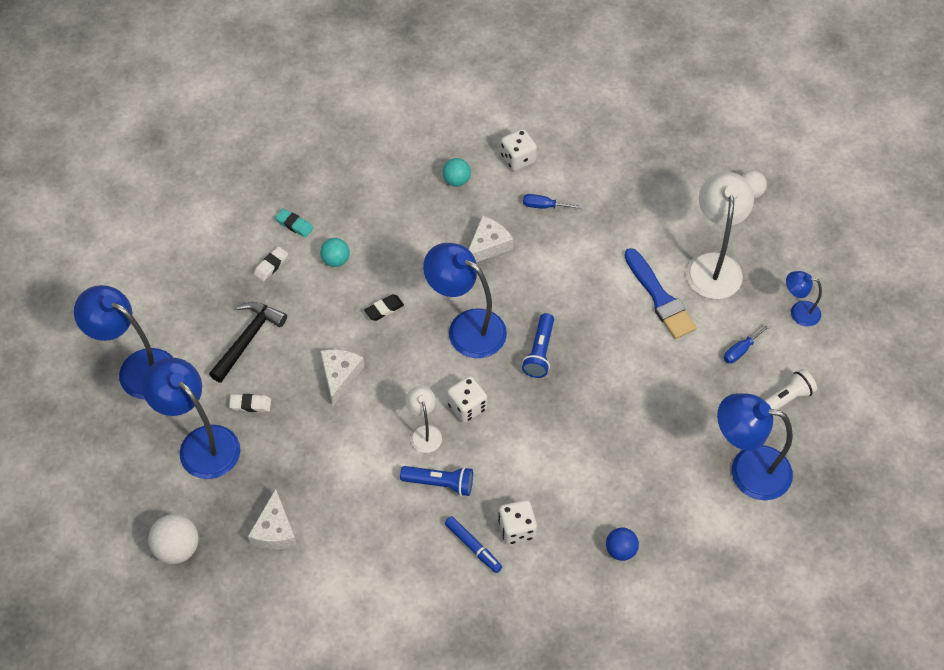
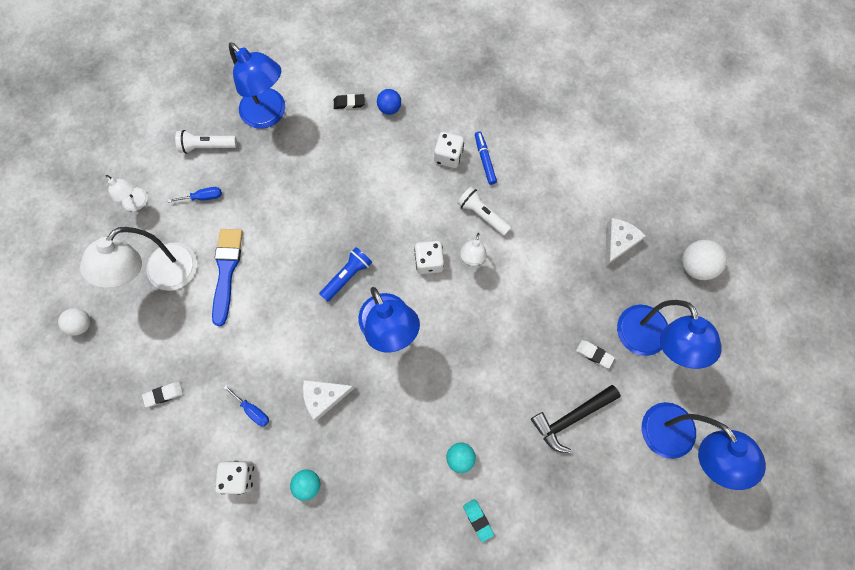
camera: 150 degrees left, 15 degrees up
white eraser [254,246,288,281] -> white eraser moved to [142,382,183,407]
white cheese [320,349,365,406] -> none
black eraser [364,294,404,321] -> black eraser moved to [334,94,365,109]
blue flashlight [400,466,473,496] -> white flashlight [457,186,511,236]
blue lamp [786,271,822,327] -> white lamp [106,175,148,211]

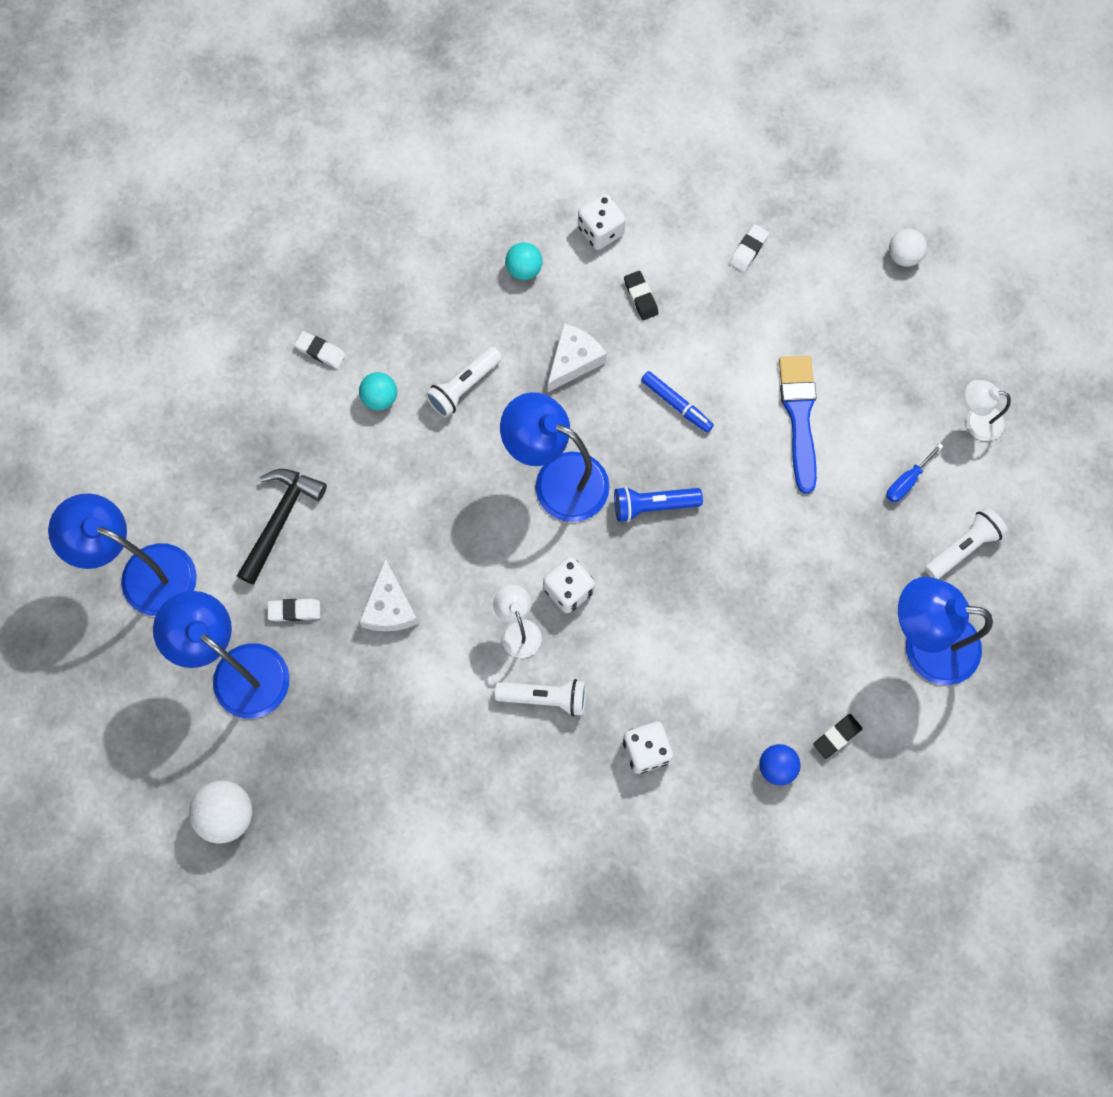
camera: 145 degrees right, 0 degrees up
white lamp [80,227,197,291] -> none
blue brush [212,229,243,326] -> blue brush turned 150 degrees counterclockwise [779,356,817,494]
blue screwdriver [223,385,269,426] -> black eraser [624,271,659,320]
blue flashlight [319,247,372,302] -> blue flashlight turned 75 degrees clockwise [614,487,703,522]
turquoise eraser [463,499,494,542] -> white eraser [294,331,346,368]
blue marker [475,131,497,185] -> blue marker moved to [641,371,714,433]
white cheese [605,218,646,266] -> white cheese moved to [359,558,419,632]
none -> white flashlight [425,346,502,418]

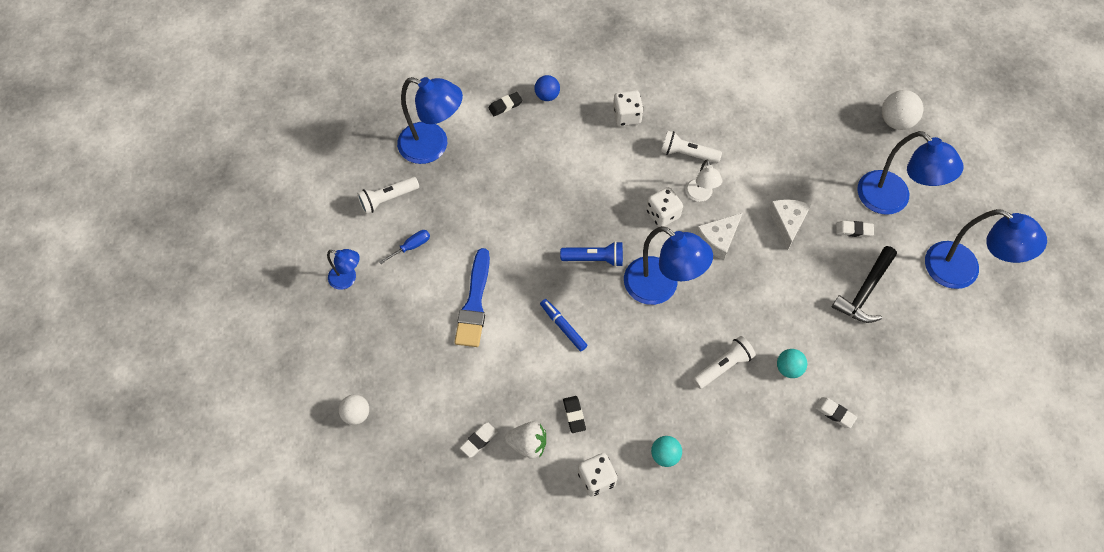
camera: 170 degrees left, 10 degrees down
white cheese [548,323,607,392] -> white cheese moved to [695,213,742,260]
white lamp [965,380,1011,441] -> blue lamp [327,249,360,290]
none -> white strawberry [505,422,546,459]

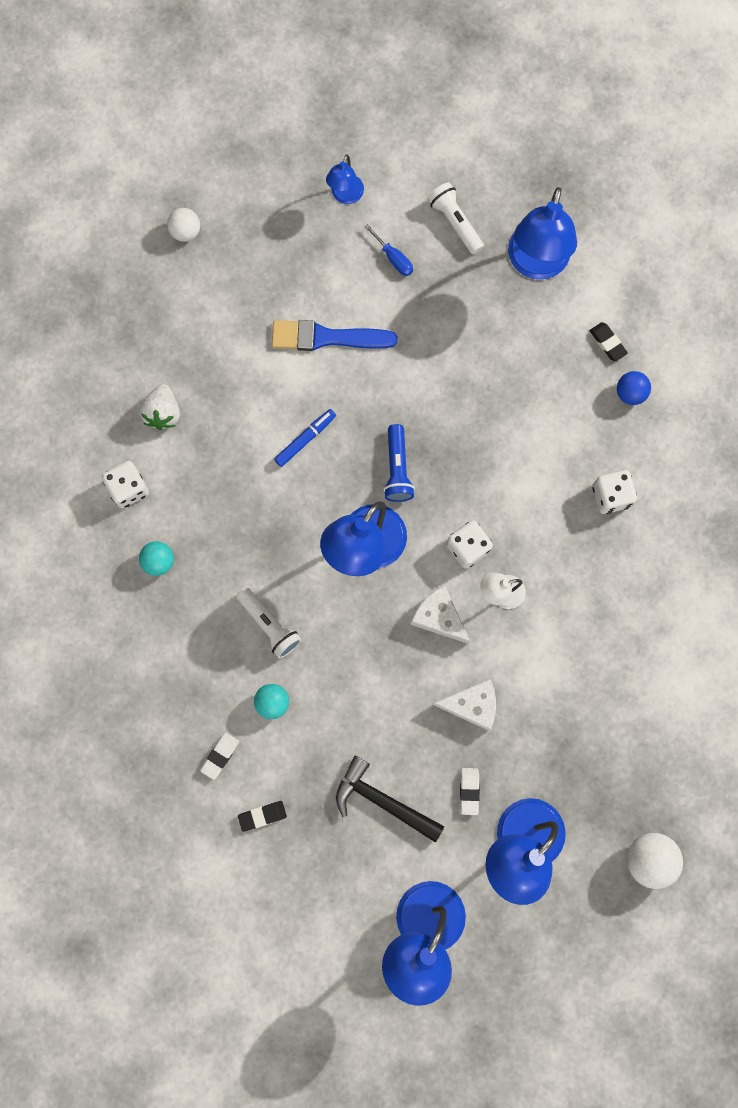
camera: 85 degrees right, 15 degrees up
white eraser [460,422,498,457] -> none
black eraser [563,396,586,433] -> black eraser moved to [238,801,287,832]
white flashlight [661,131,722,163] -> none

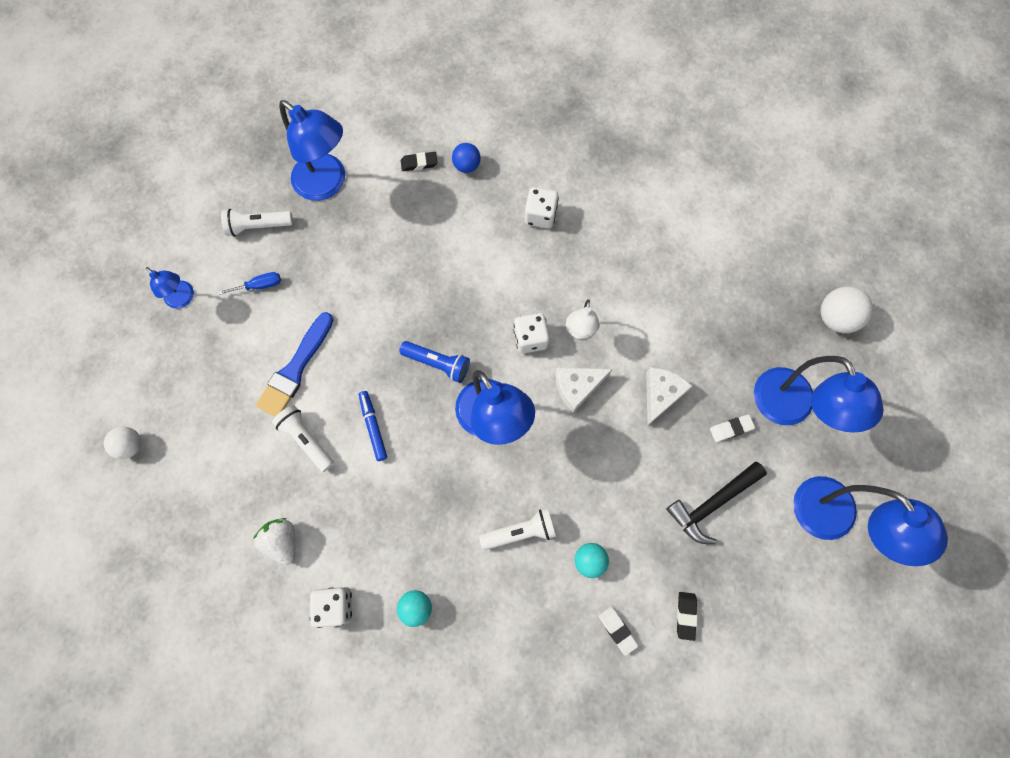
camera: 65 degrees left, 5 degrees down
white strawberry [139,384,180,430] -> white strawberry turned 150 degrees counterclockwise [253,518,296,565]
white eraser [460,768,480,815] -> white eraser turned 45 degrees counterclockwise [710,414,755,442]
none -> white flashlight [272,405,334,472]

